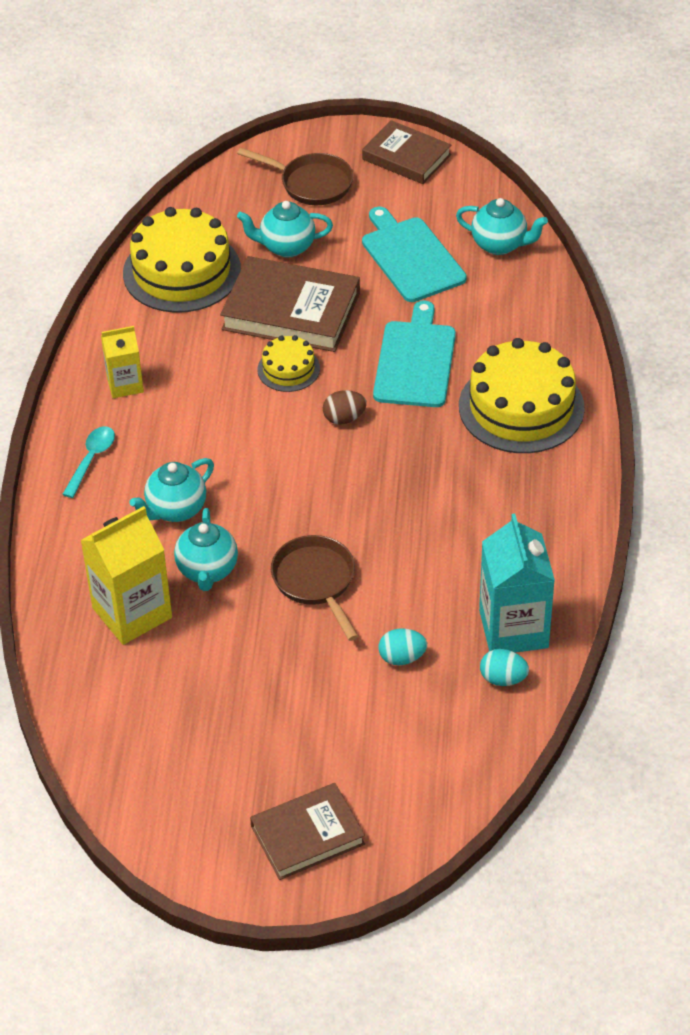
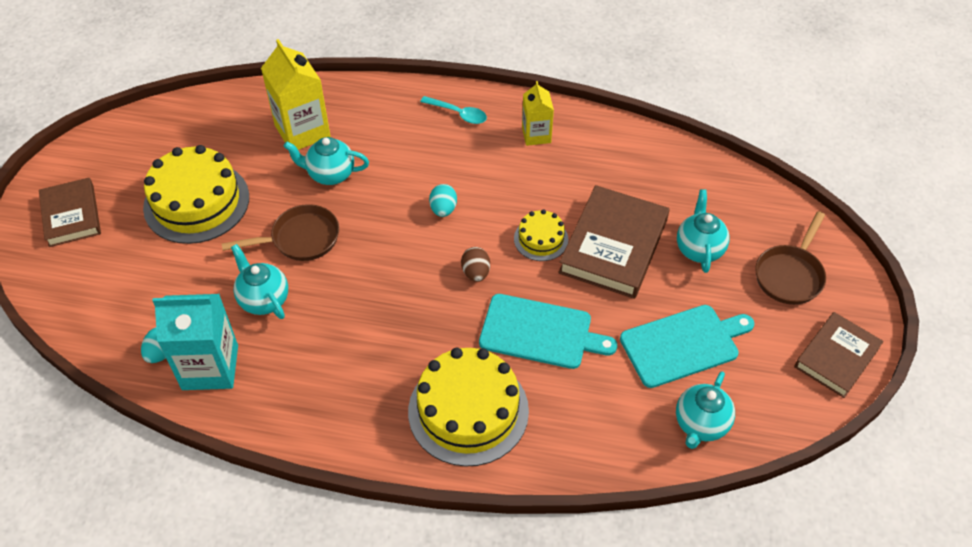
camera: 95 degrees right, 5 degrees up
yellow cake [123,207,241,313] -> yellow cake moved to [143,145,249,244]
turquoise teapot [129,458,214,522] -> turquoise teapot moved to [231,244,288,319]
turquoise egg [379,628,427,665] -> turquoise egg moved to [429,184,457,217]

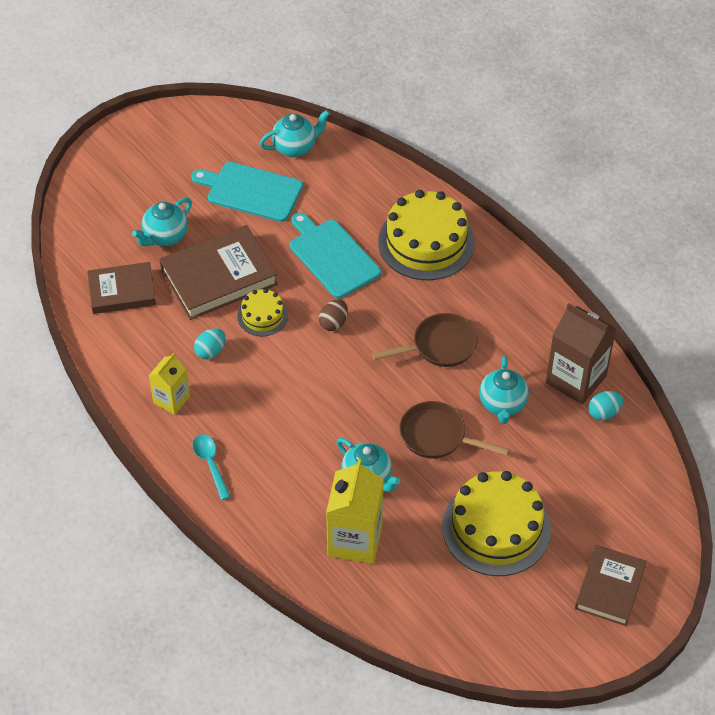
camera: 140 degrees left, 0 degrees up
turquoise carton [152,294,238,390] -> brown carton [546,303,616,405]
turquoise egg [429,184,457,217] -> turquoise egg moved to [194,328,225,359]
brown pan [755,211,826,305] -> brown pan moved to [372,313,478,367]
brown book [794,312,883,398] -> brown book moved to [87,262,156,314]

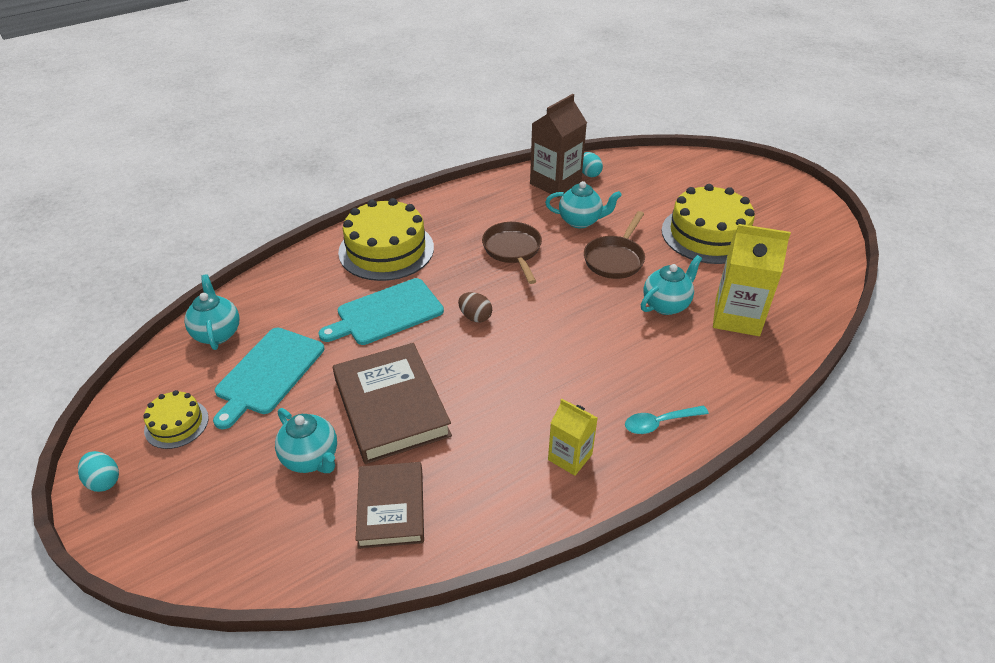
camera: 85 degrees left, 10 degrees down
turquoise egg [194,328,225,359] -> turquoise egg moved to [78,451,119,492]
yellow cake [237,289,288,336] -> yellow cake moved to [144,390,209,449]
brown book [575,545,647,626] -> none

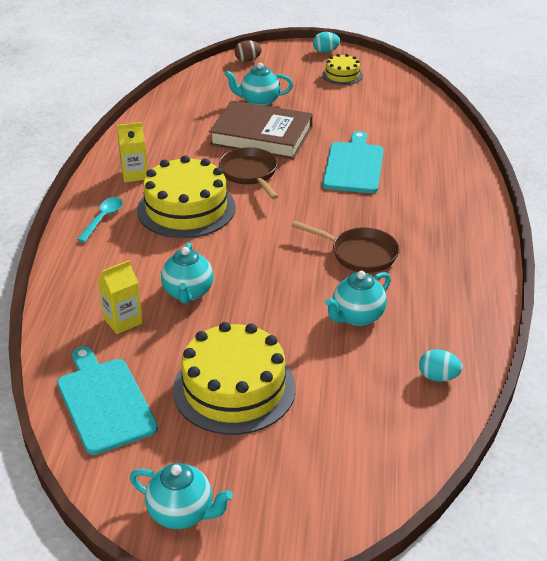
camera: 130 degrees right, 5 degrees down
turquoise teapot [184,274,240,350] -> turquoise teapot moved to [130,463,233,529]
turquoise cutting board [213,328,324,429] -> turquoise cutting board moved to [57,346,158,455]
yellow cake [338,198,434,281] -> yellow cake moved to [137,155,236,238]
brown book [355,462,424,549] -> none
brown egg [458,292,492,322] -> brown egg moved to [235,40,262,62]
brown carton [530,94,587,198] -> none
brown pan [584,211,645,279] -> brown pan moved to [219,147,279,199]
yellow carton [713,224,791,336] -> yellow carton [98,260,143,334], size x0.60

